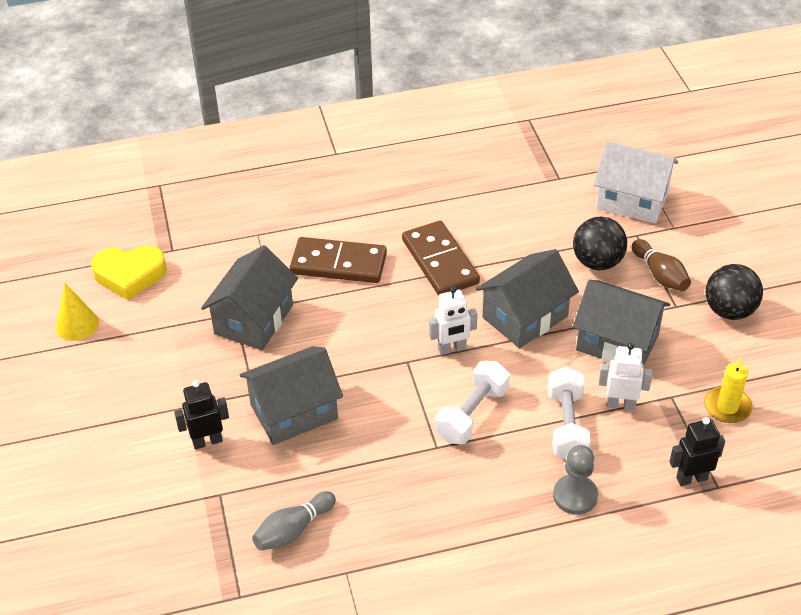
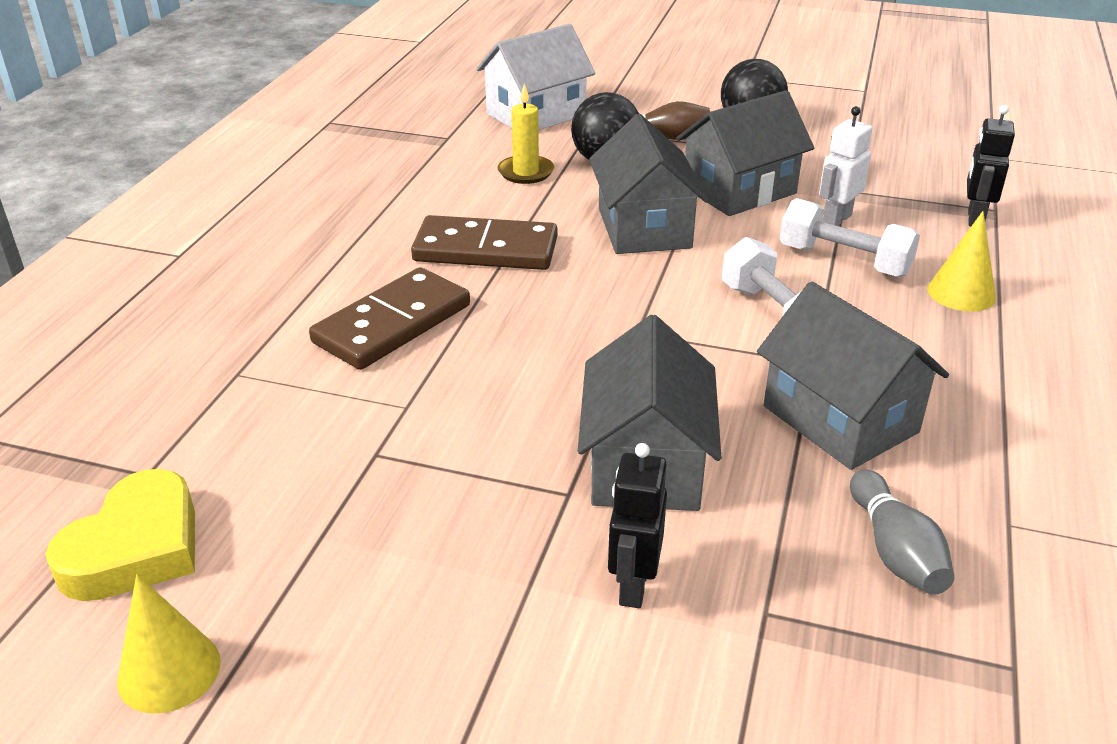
camera: 60 degrees left, 10 degrees down
grey house [201,245,298,350] -> grey house moved to [757,282,949,470]
white robot [429,286,478,355] -> none
grey pawn [553,445,598,515] -> yellow cone [927,211,996,312]
yellow candle [704,357,752,423] -> yellow candle moved to [498,84,554,184]

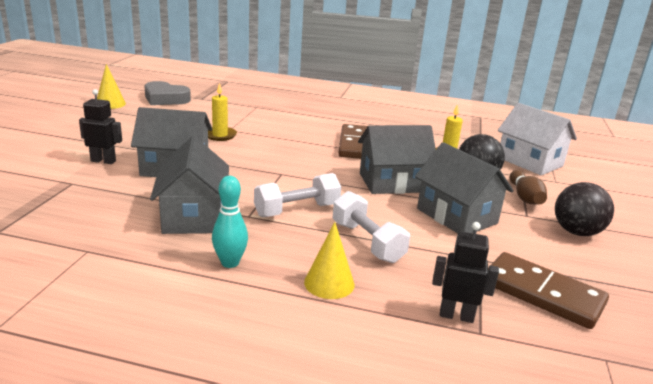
camera: 85 degrees right, 10 degrees down
yellow heart [46,469,195,601] -> grey heart [144,81,191,105]
brown domino [309,267,470,370] -> brown domino moved to [488,252,609,329]
grey house [757,282,949,470] -> grey house turned 60 degrees counterclockwise [150,136,229,234]
white dumbbell [779,198,920,277] -> white dumbbell turned 60 degrees counterclockwise [332,191,410,263]
white robot [819,106,872,226] -> none
grey bowling pin [850,470,954,595] -> none
none -> yellow candle [208,83,237,141]
none -> turquoise bowling pin [212,176,248,268]

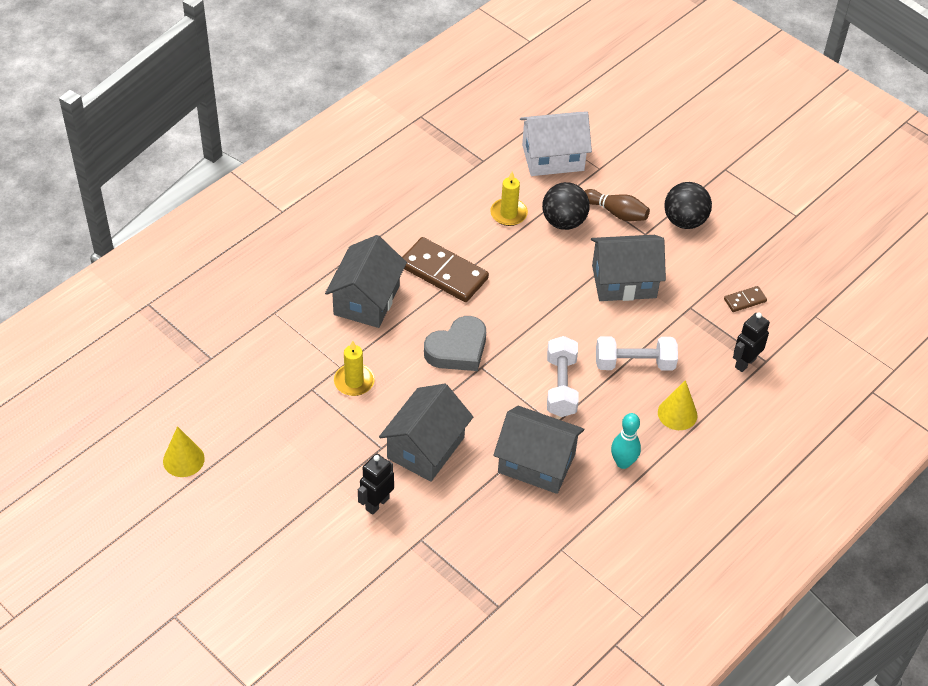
camera: 60 degrees left, 25 degrees up
grey heart [144,81,191,105] -> grey heart moved to [424,316,486,371]
grey house [358,125,436,194] -> grey house moved to [325,235,407,328]
brown domino [488,252,609,329] -> brown domino [724,286,767,312], size x0.47

